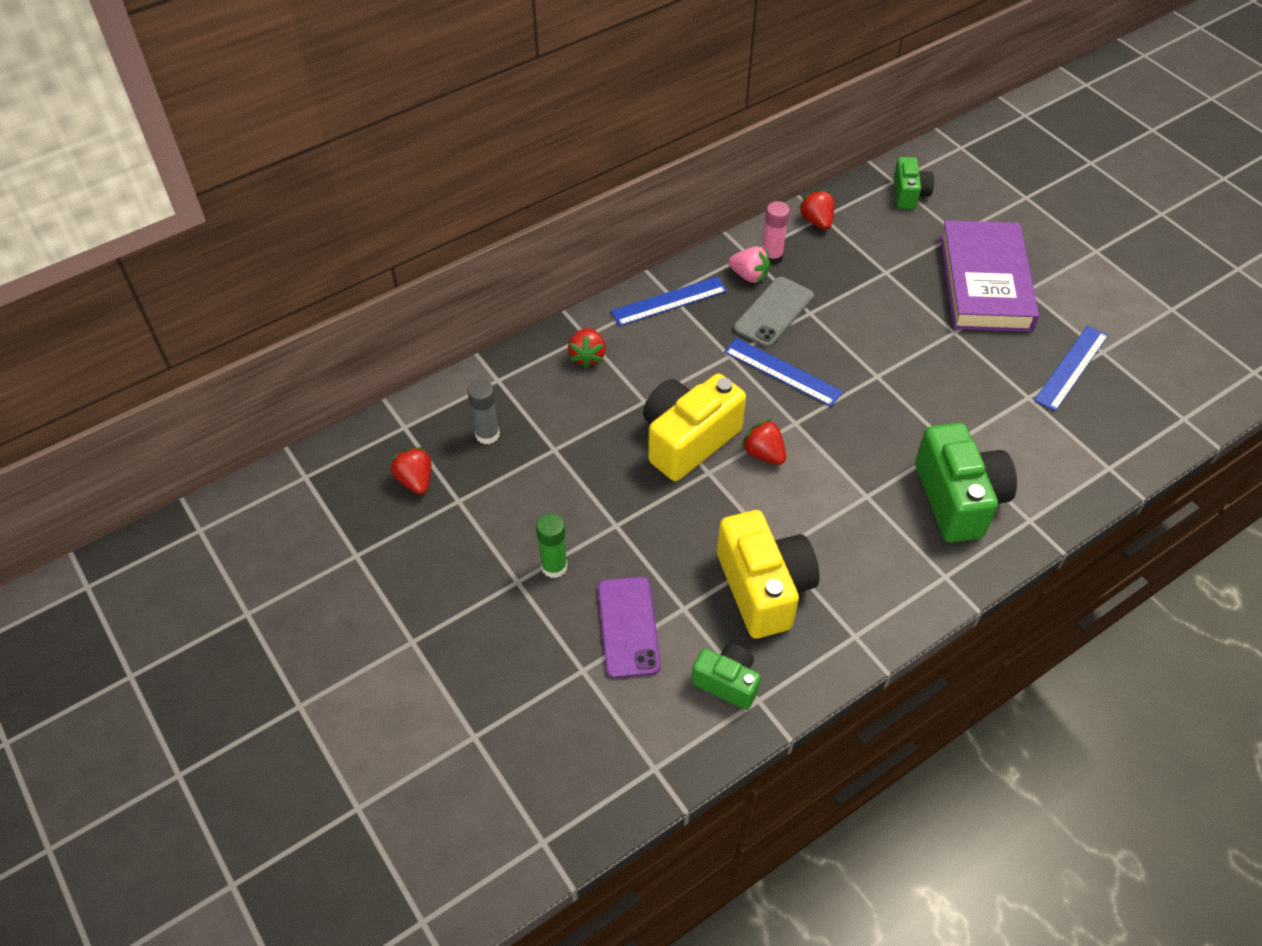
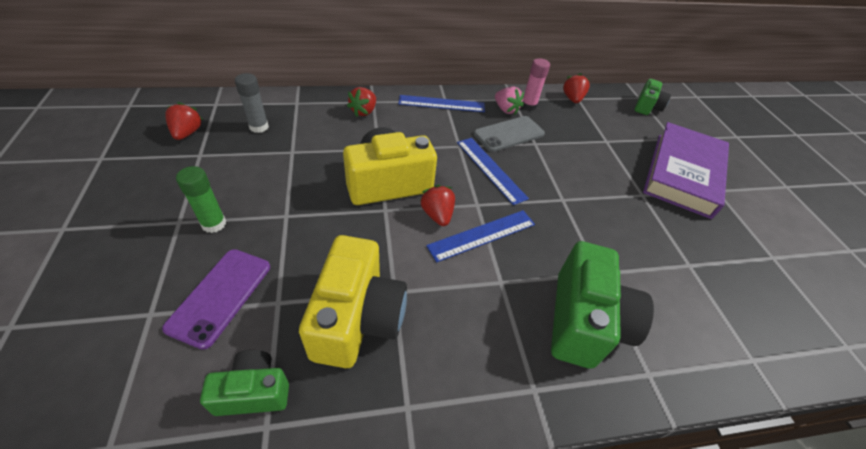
camera: 20 degrees right, 5 degrees down
green camera [691,643,761,710] -> green camera turned 60 degrees counterclockwise [200,350,289,416]
blue ruler [1034,325,1108,411] -> blue ruler moved to [426,210,535,262]

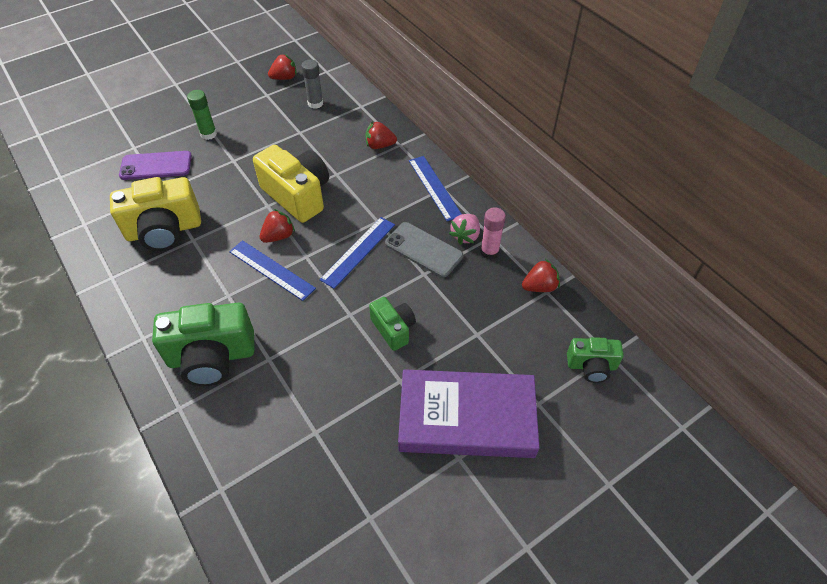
camera: 70 degrees right, 5 degrees up
green camera [200,350,289,416] -> green camera moved to [369,297,416,351]

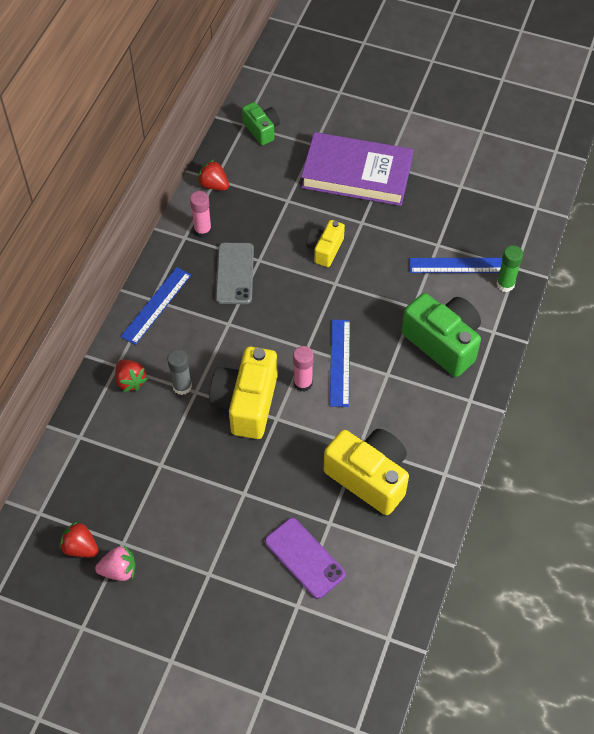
camera: 125 degrees left, 5 degrees up
green glue stick [187,90,217,140] -> green glue stick moved to [496,245,523,292]
red strawberry [260,209,295,243] -> pink glue stick [293,346,314,392]
grey glue stick [301,60,323,109] -> grey glue stick moved to [167,349,192,395]
blue ruler [319,217,395,289] -> blue ruler moved to [409,258,502,273]
green camera [369,297,416,351] -> yellow camera [306,220,345,267]
purple book [398,369,539,458] -> purple book turned 45 degrees counterclockwise [301,132,413,206]
pink strawberry [449,214,480,245] -> pink strawberry moved to [95,545,136,581]

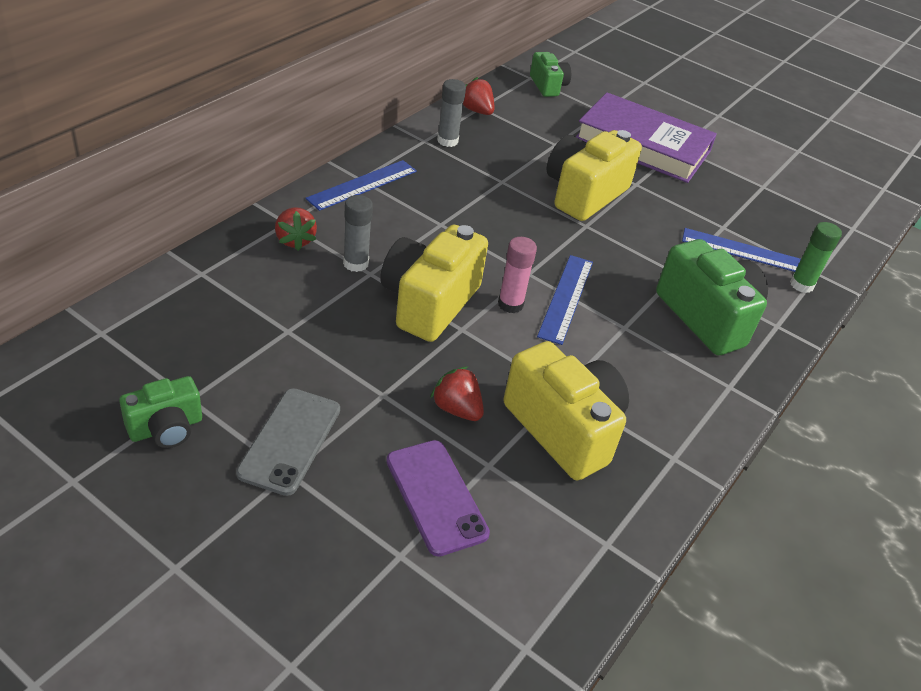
camera: 10 degrees right, 15 degrees down
red strawberry [59,521,99,557] -> red strawberry moved to [430,366,484,421]
pink strawberry [95,545,136,581] -> green camera [119,376,202,448]
pink glue stick [190,191,212,238] -> grey glue stick [437,79,466,147]
grey phone [216,243,254,304] -> grey phone moved to [236,388,340,496]
yellow camera [306,220,345,267] -> yellow camera [546,130,642,221], size x1.78

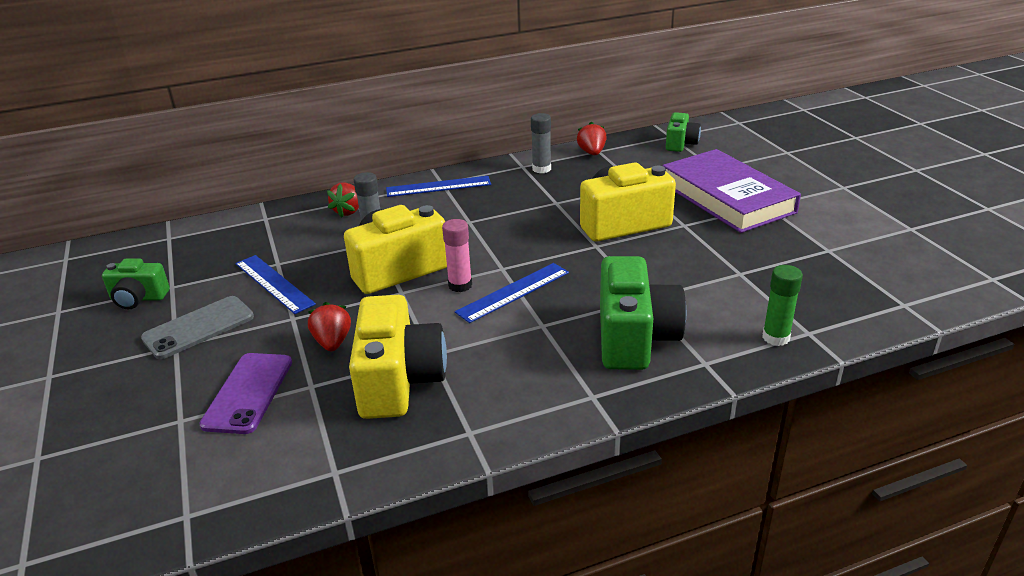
camera: 40 degrees right, 10 degrees down
blue ruler [682,228,801,272] -> blue ruler moved to [235,255,316,314]

